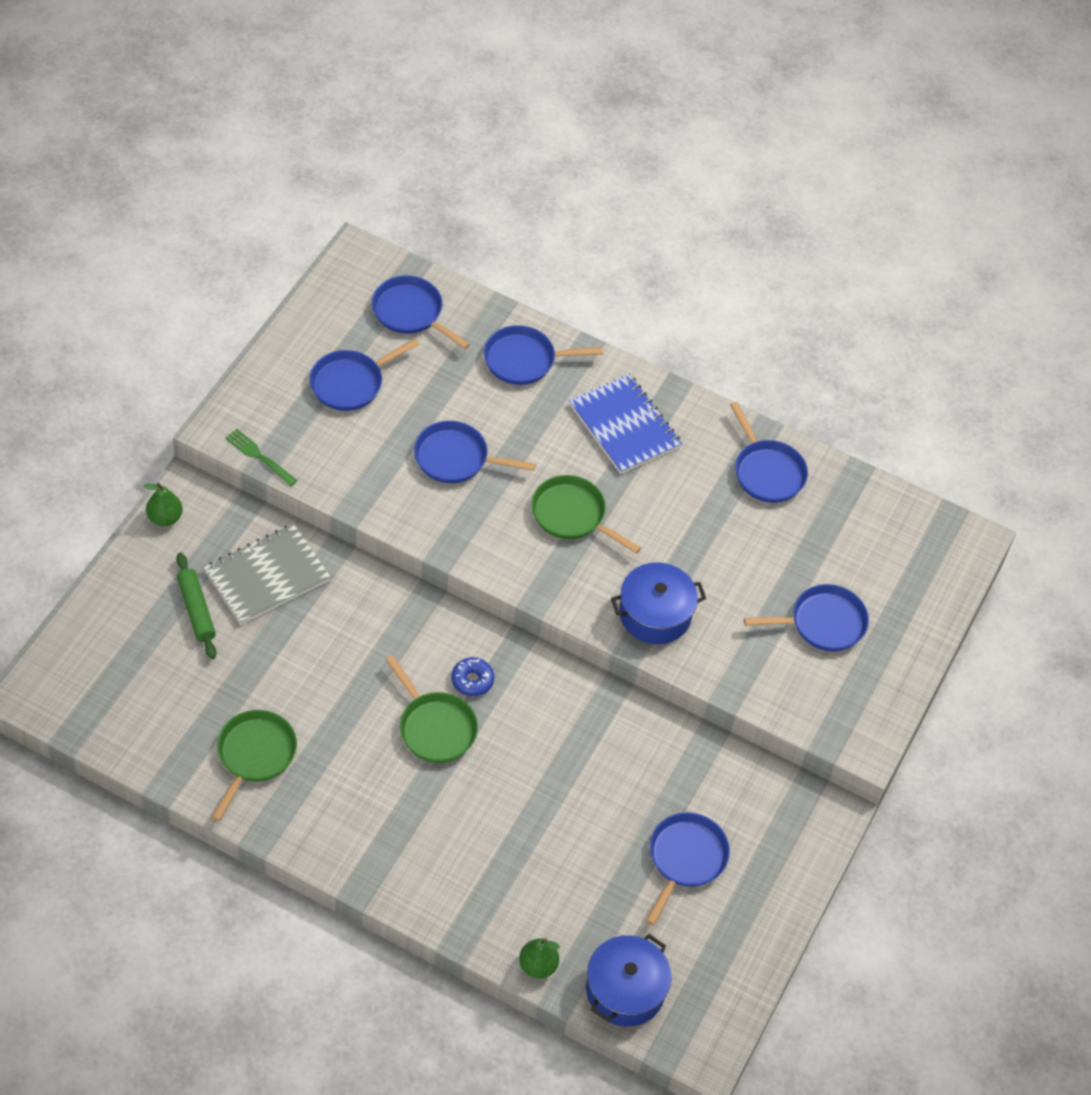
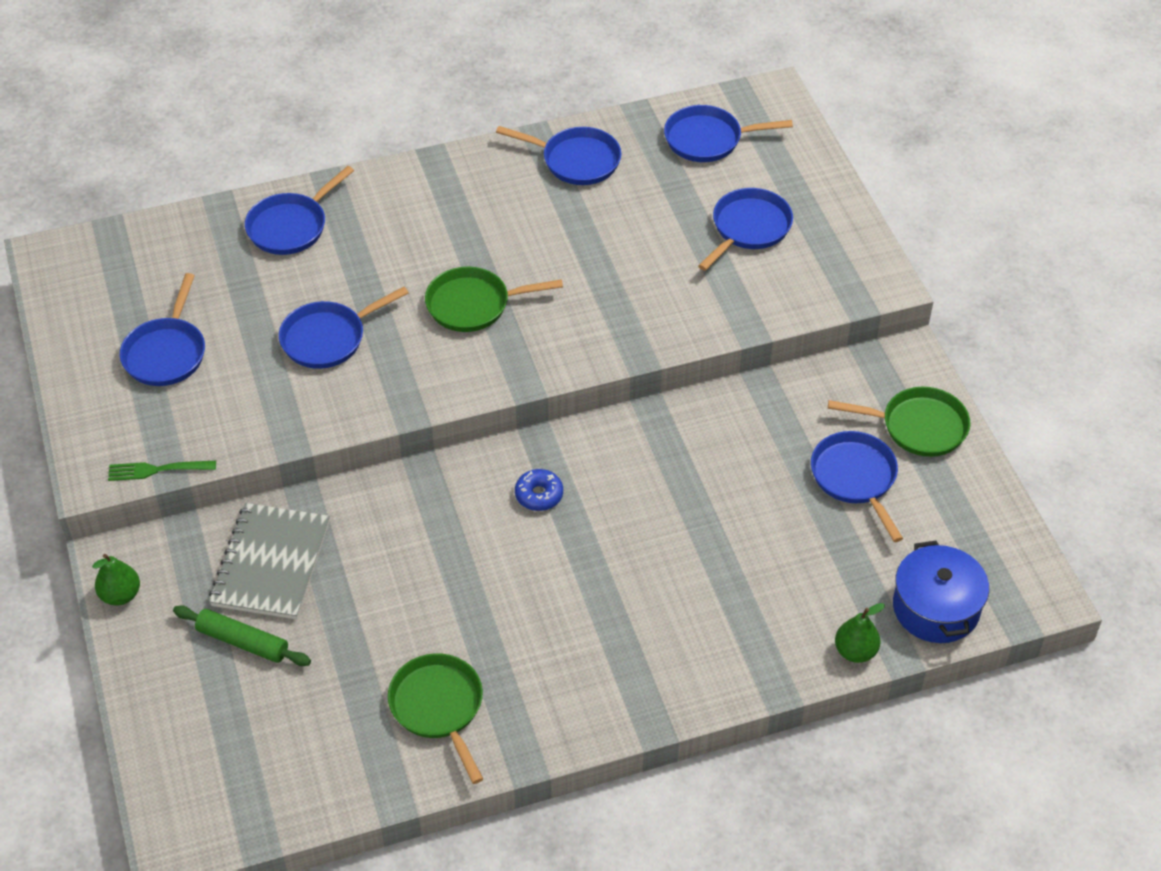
camera: 40 degrees left, 5 degrees down
blue pan [372,276,470,349] -> blue pan moved to [664,105,793,162]
green pan [385,655,478,763] -> green pan moved to [828,387,971,457]
blue notebook [569,374,682,474] -> none
blue pot [611,562,706,644] -> none

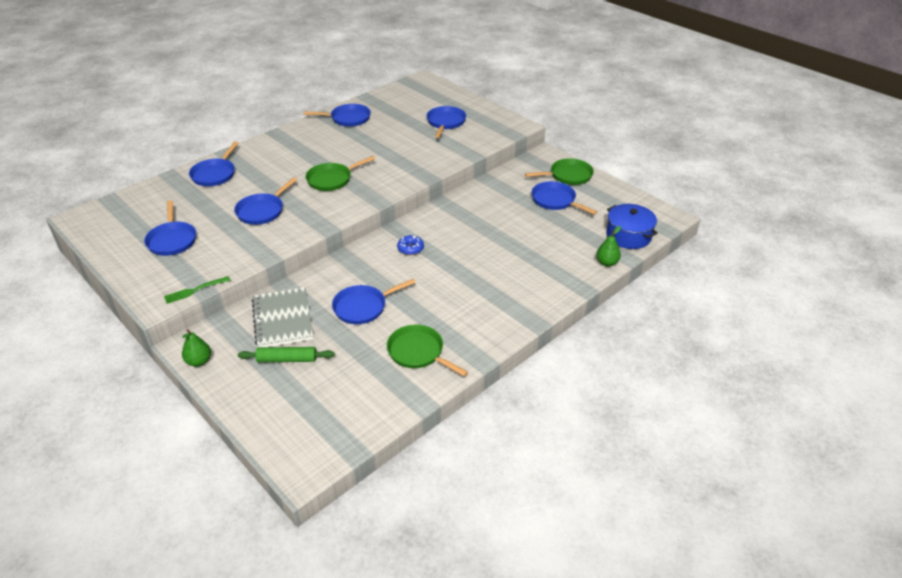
camera: 25 degrees left, 10 degrees down
blue pan [664,105,793,162] -> blue pan moved to [332,279,416,324]

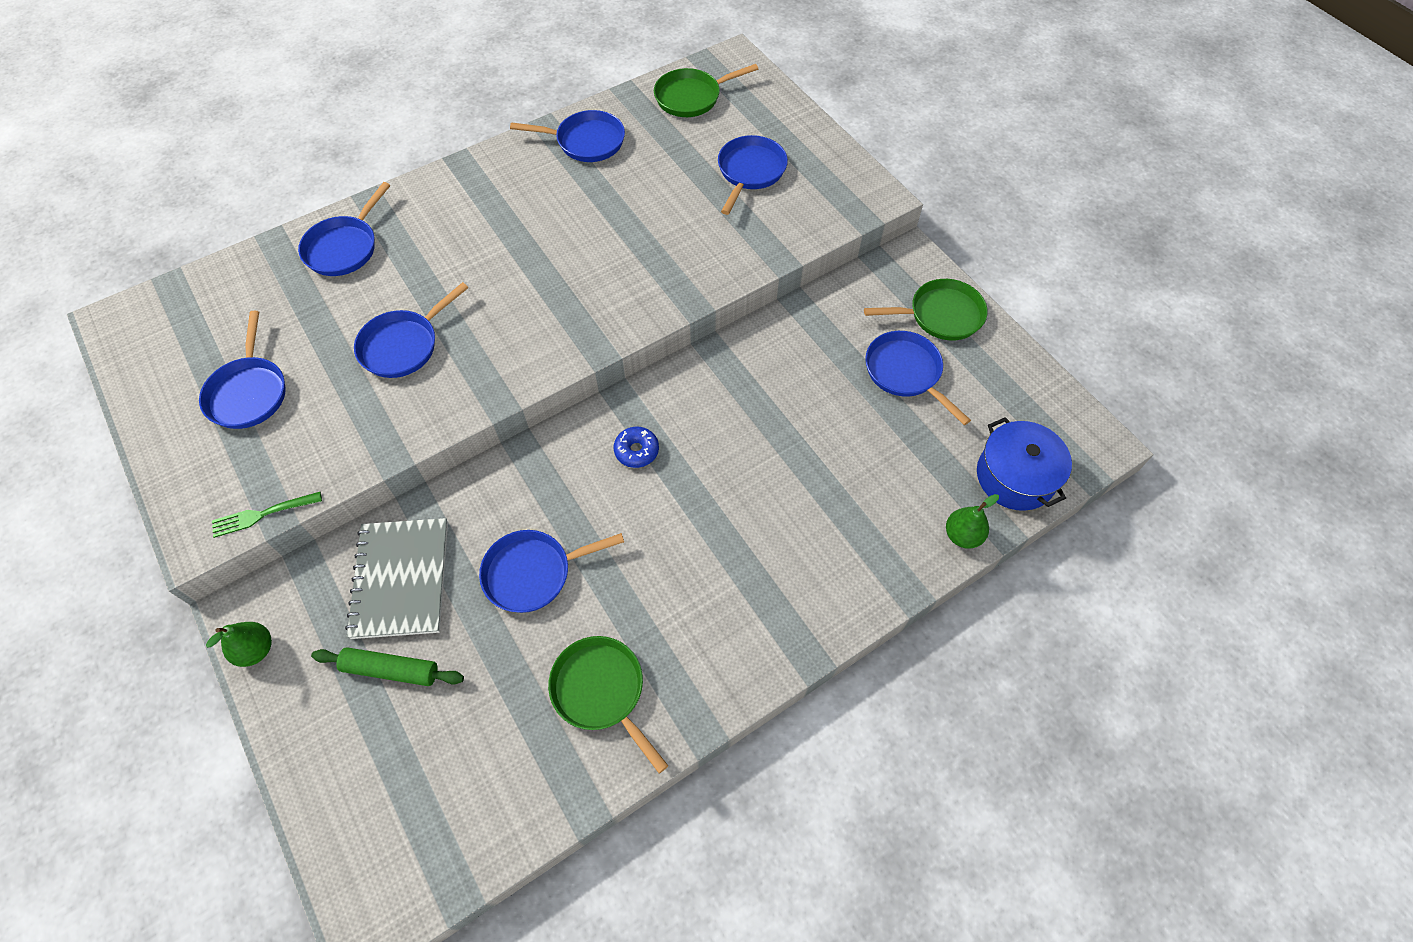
camera: 10 degrees right, 20 degrees up
green pan [306,156,375,191] -> green pan moved to [654,64,758,117]

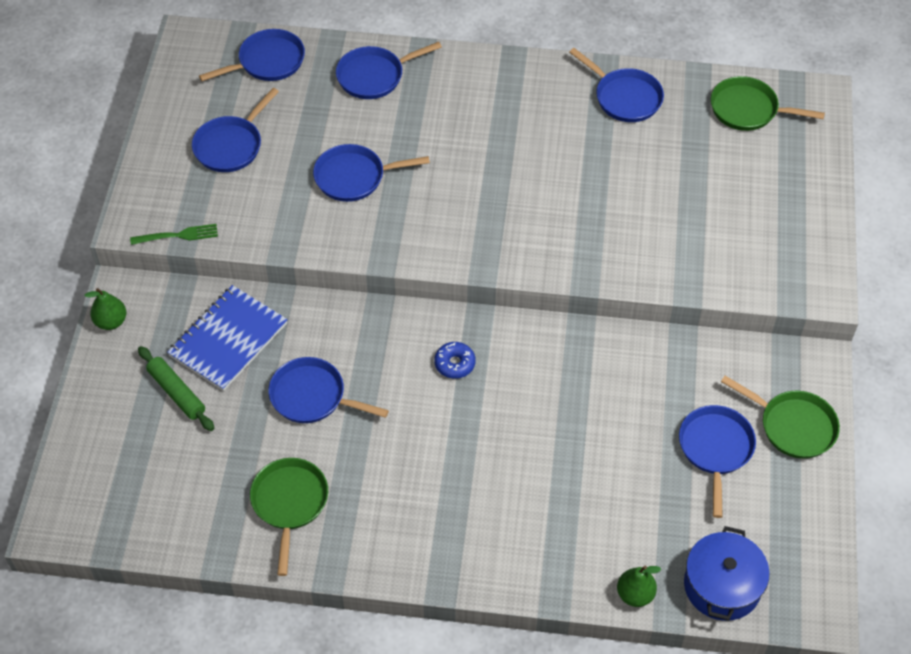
camera: 40 degrees right, 5 degrees down
green fork [212,492,322,538] -> green fork turned 150 degrees clockwise [130,224,218,245]
grey notebook [345,518,448,639] -> blue notebook [167,285,288,391]
blue pan [718,135,788,215] -> blue pan moved to [199,29,305,81]

